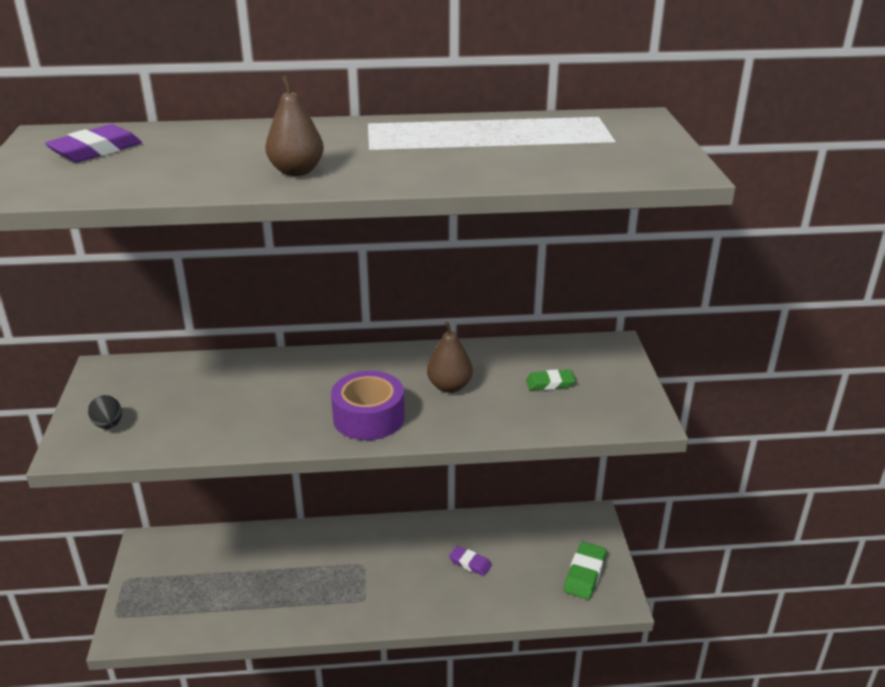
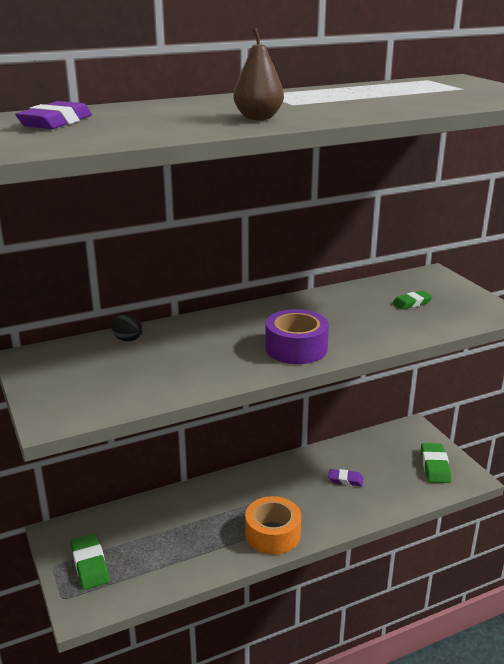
camera: 20 degrees left, 5 degrees down
black egg [88,395,122,429] -> black egg moved to [111,314,143,341]
brown pear [427,321,473,393] -> none
none -> green eraser [71,534,109,590]
none -> orange tape [245,496,301,555]

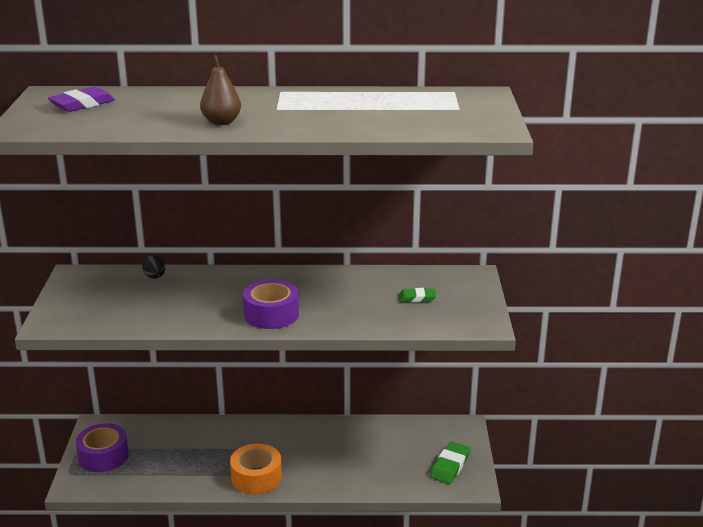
camera: 25 degrees right, 0 degrees up
green eraser [71,534,109,590] -> purple tape [76,423,129,472]
purple eraser [328,469,363,486] -> none

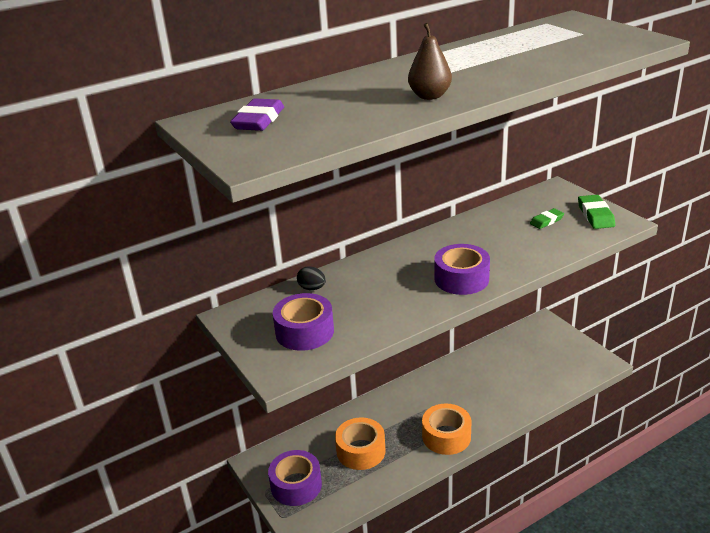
camera: 30 degrees left, 5 degrees up
green eraser [430,442,470,484] -> green eraser moved to [578,195,615,229]
none -> purple tape [273,293,334,351]
none -> orange tape [335,417,386,470]

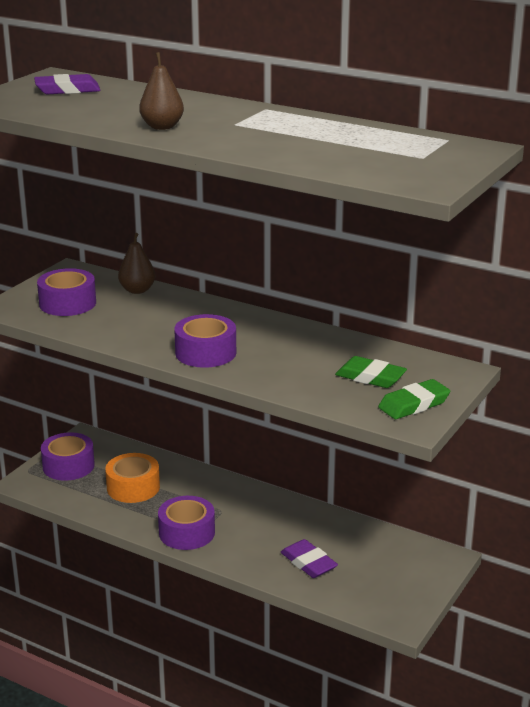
camera: 60 degrees right, 5 degrees down
black egg [297,266,326,290] -> brown pear [118,233,156,294]
orange tape [422,404,471,455] -> purple tape [158,496,215,550]
green eraser [530,208,564,229] -> green eraser [335,356,407,388], size x1.53
none -> purple eraser [281,539,338,578]

